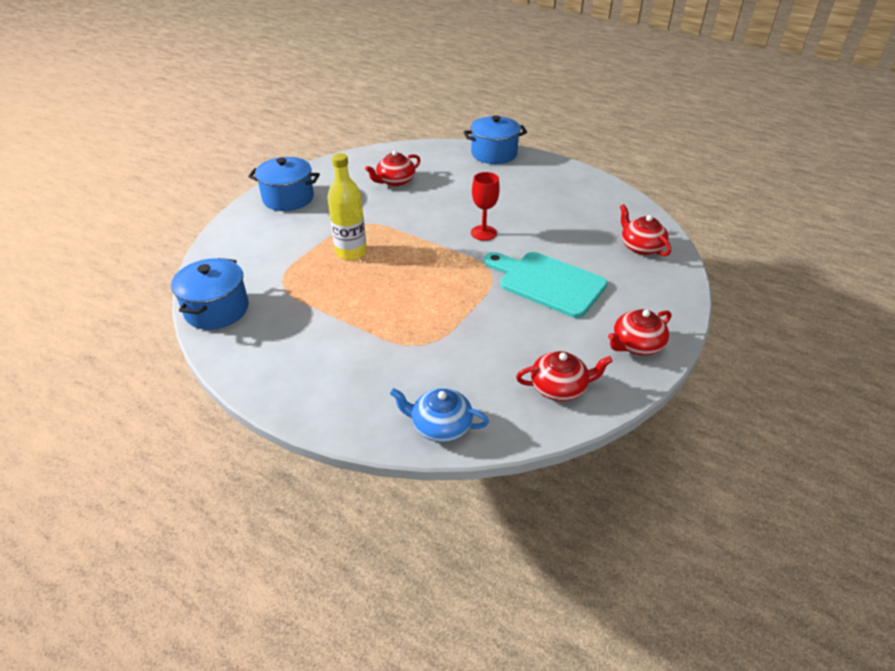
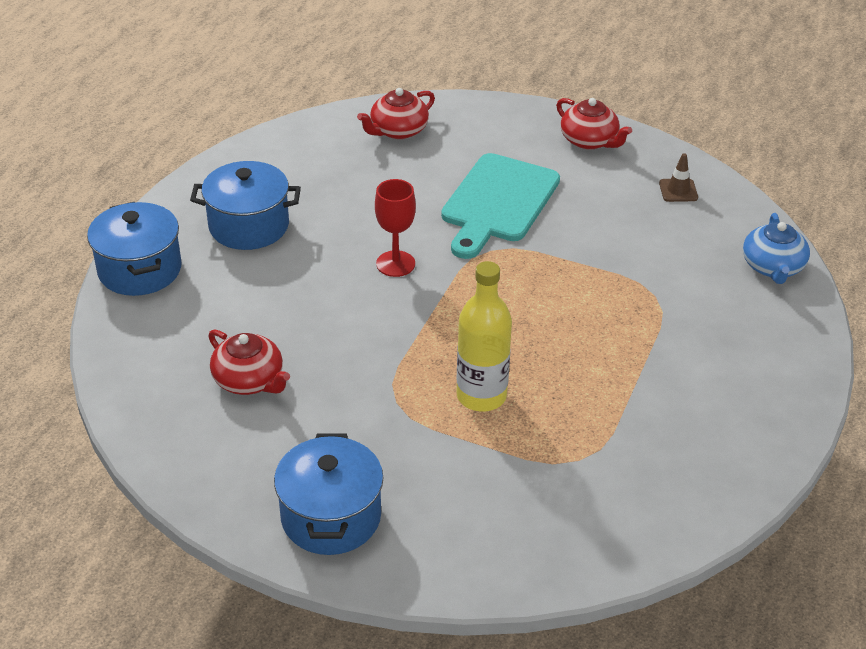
camera: 100 degrees left, 0 degrees up
blue pot [171,258,249,330] -> blue pot moved to [190,161,301,250]
red teapot [516,351,613,401] -> brown traffic cone [659,153,698,202]

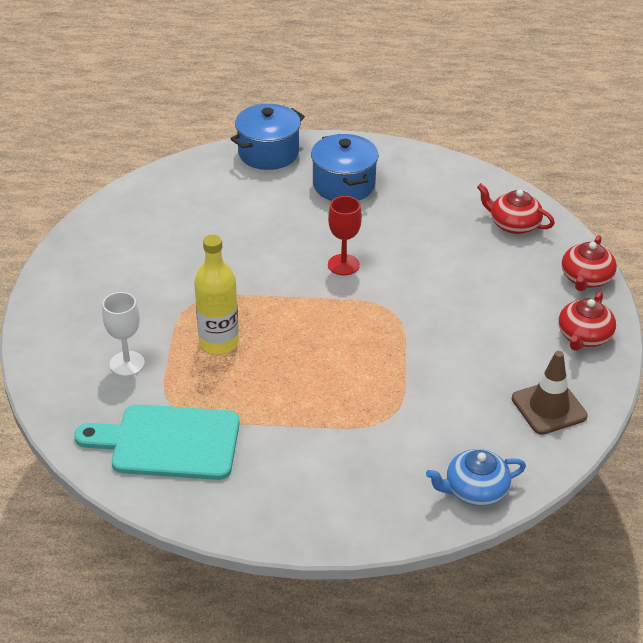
camera: 70 degrees right, 0 degrees up
red teapot [208,329,290,395] -> red teapot moved to [562,235,617,291]
blue pot [274,433,383,555] -> none
turquoise cutting board [441,153,560,259] -> turquoise cutting board moved to [74,404,240,480]
brown traffic cone [659,153,698,202] -> brown traffic cone [512,351,588,435], size x1.75
none -> white goblet [102,292,145,376]

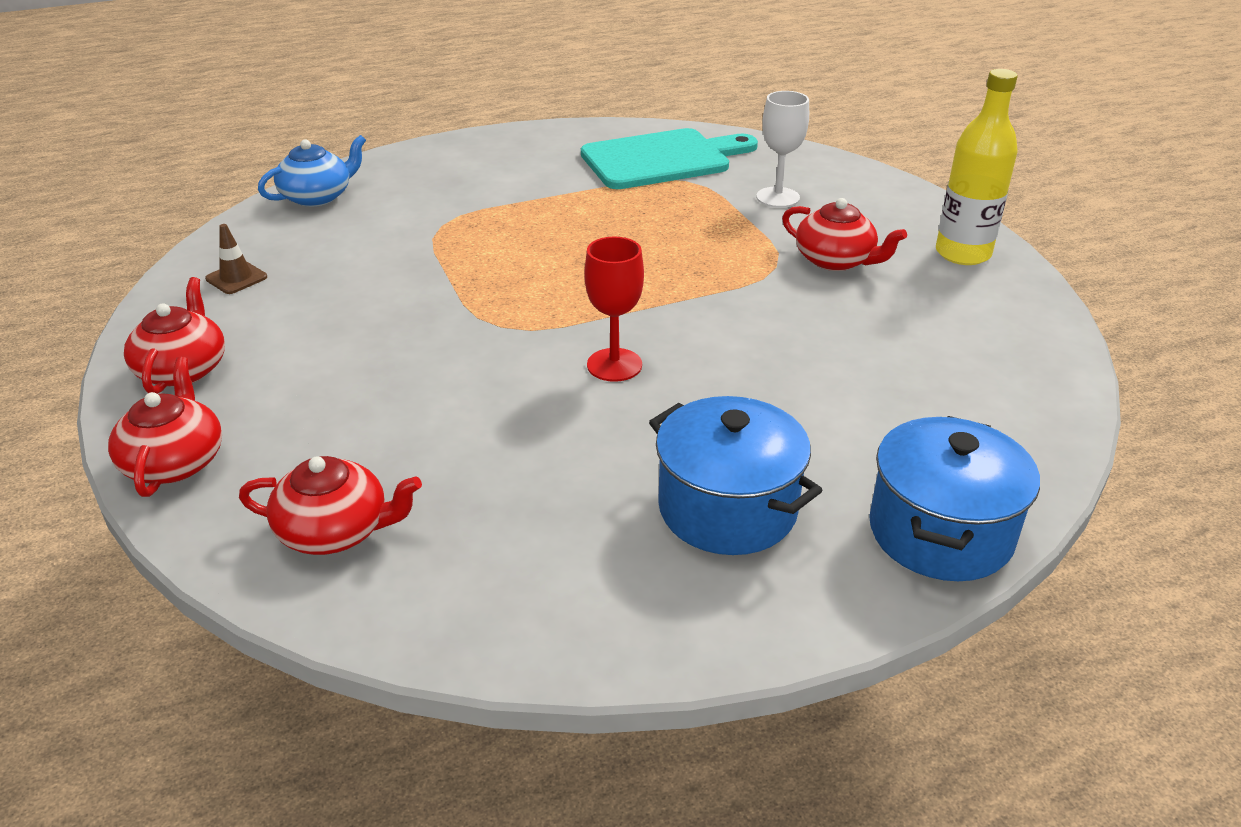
camera: 155 degrees right, 5 degrees down
yellow bottle [194,235,239,354] -> yellow bottle moved to [936,69,1018,265]
brown traffic cone [512,351,588,435] -> brown traffic cone [205,224,267,294], size x0.57
none -> red teapot [782,198,907,271]

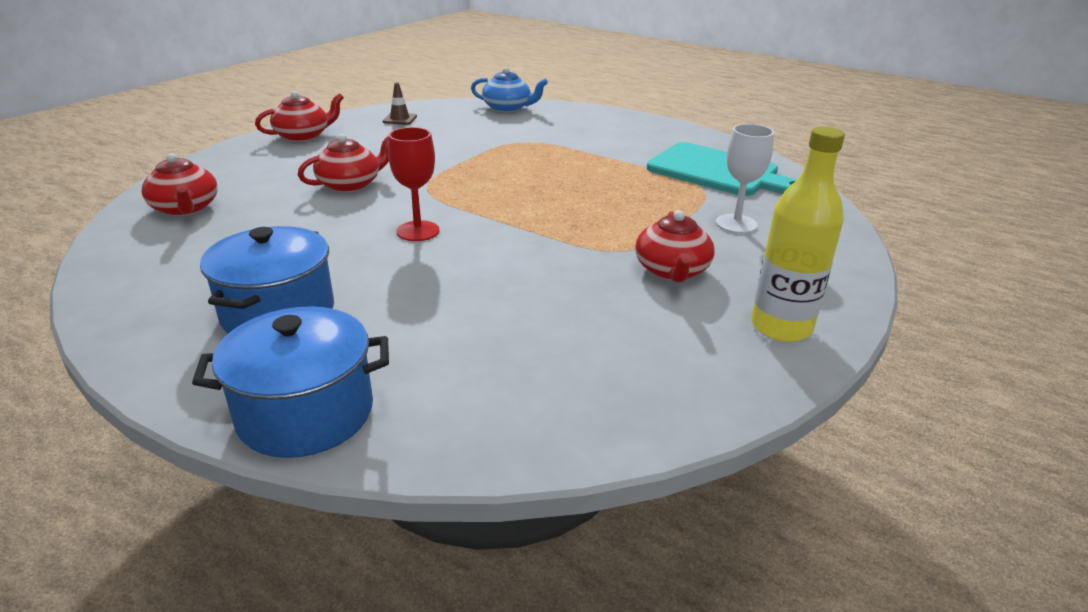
camera: 55 degrees right, 5 degrees down
red teapot [108,357,222,497] -> red teapot moved to [298,134,389,192]

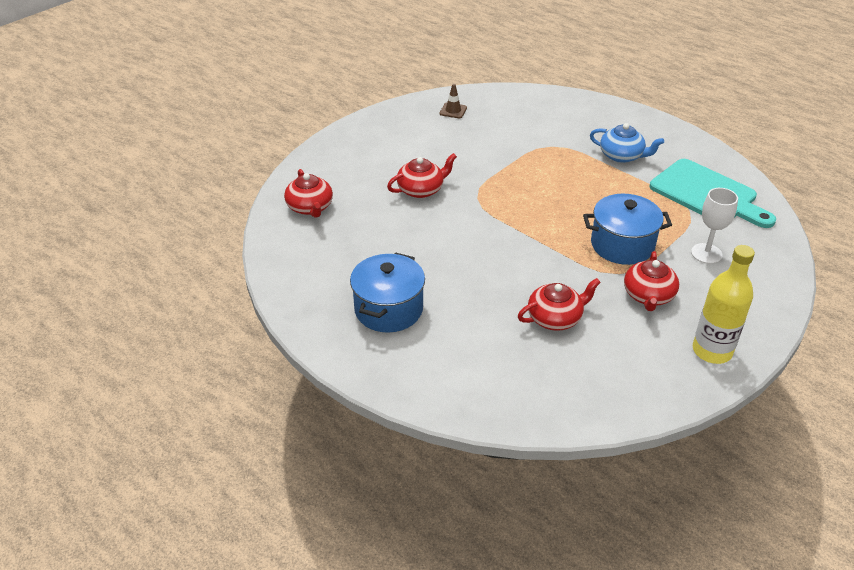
camera: 10 degrees right, 10 degrees up
blue pot [192,306,389,458] -> blue pot moved to [583,194,672,265]
red teapot [255,91,344,142] -> red teapot moved to [518,278,601,331]
red goblet [388,127,439,241] -> none
blue teapot [471,67,548,113] -> blue teapot moved to [590,123,664,163]

